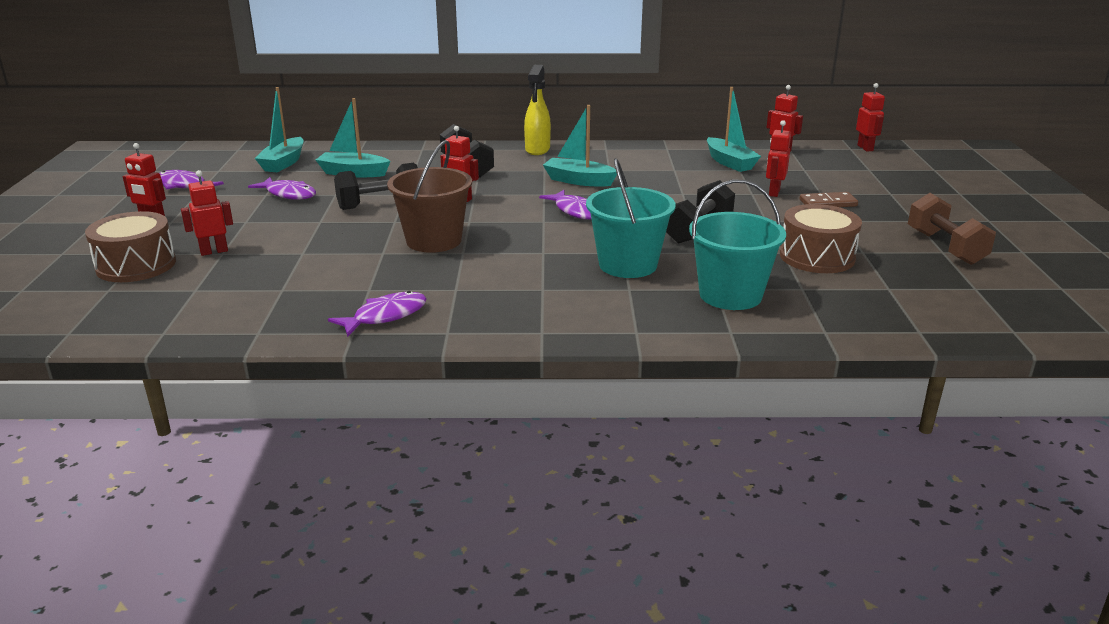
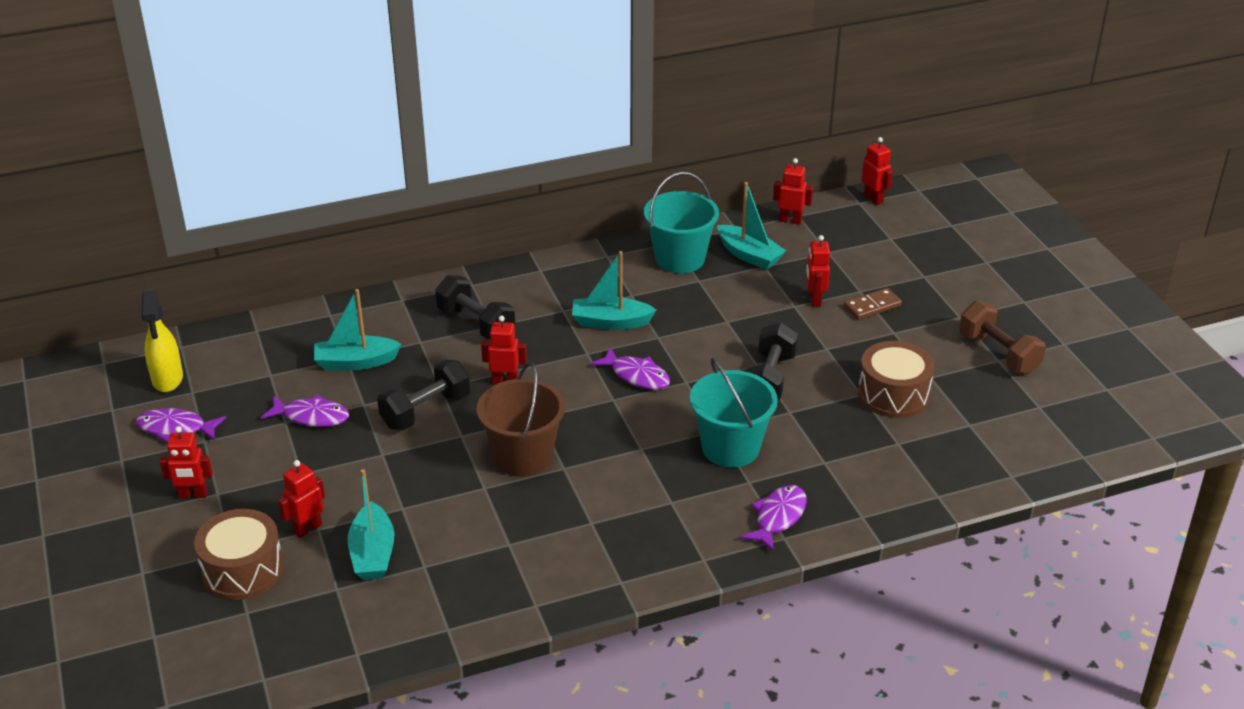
camera: 20 degrees left, 10 degrees up
turquoise boat [255,87,304,173] -> turquoise boat moved to [348,469,395,580]
purple fish [328,291,427,337] -> purple fish moved to [740,485,807,552]
yellow spray bottle [524,65,551,155] -> yellow spray bottle moved to [141,290,183,392]
turquoise bucket [689,179,786,310] -> turquoise bucket moved to [644,172,719,273]

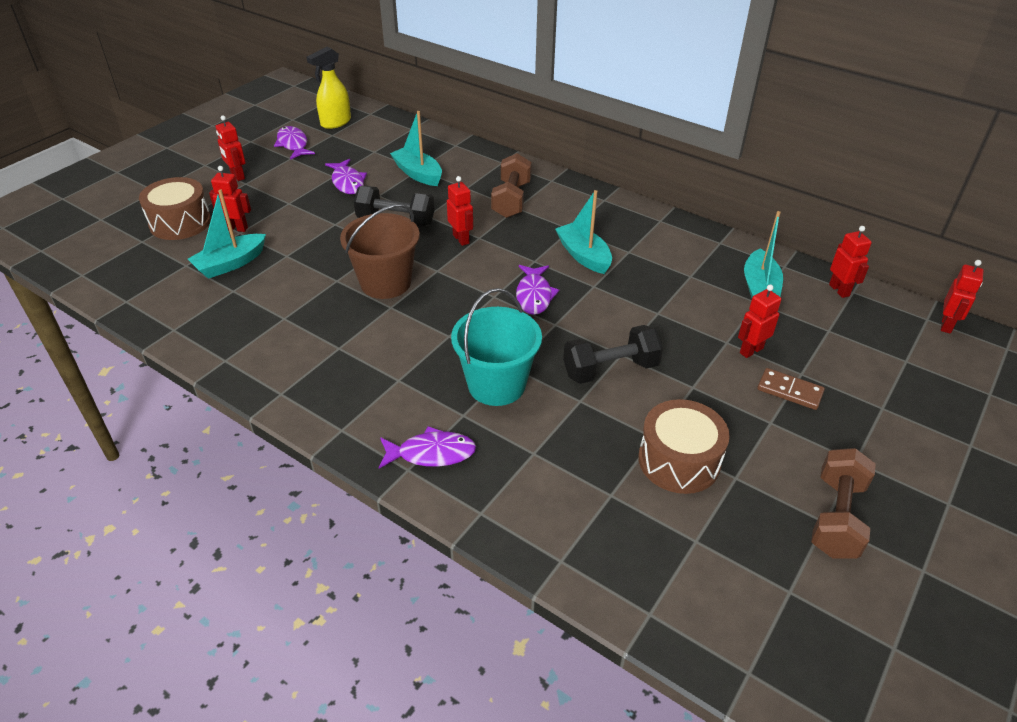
camera: 55 degrees right, 5 degrees up
black dumbbell [435,275,515,340] -> brown dumbbell [491,153,532,218]
turquoise bucket [644,172,719,273] -> none

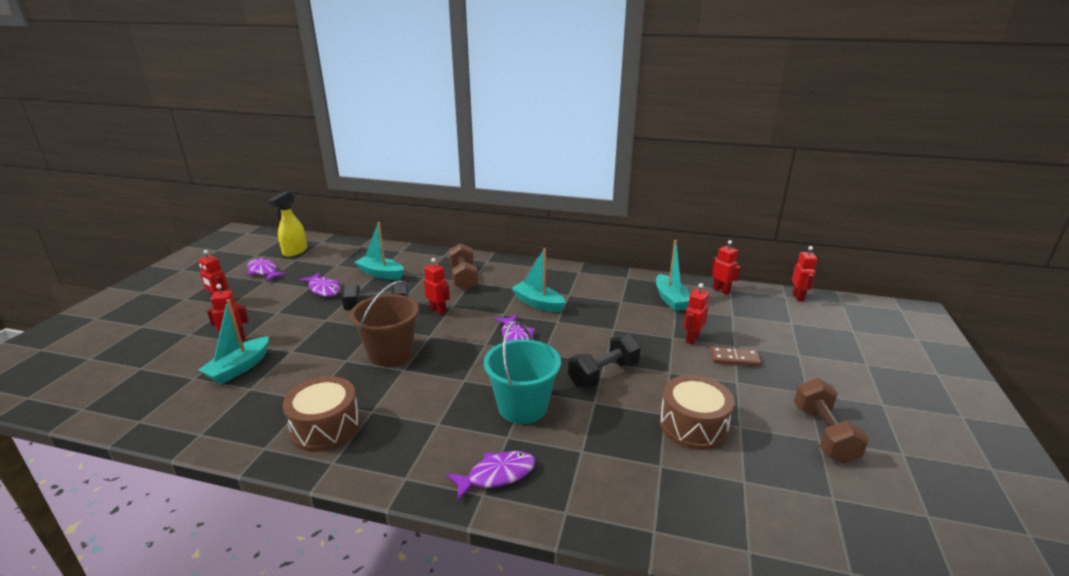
camera: 20 degrees left, 15 degrees down
brown drum [139,177,211,240] -> brown drum moved to [283,376,361,452]

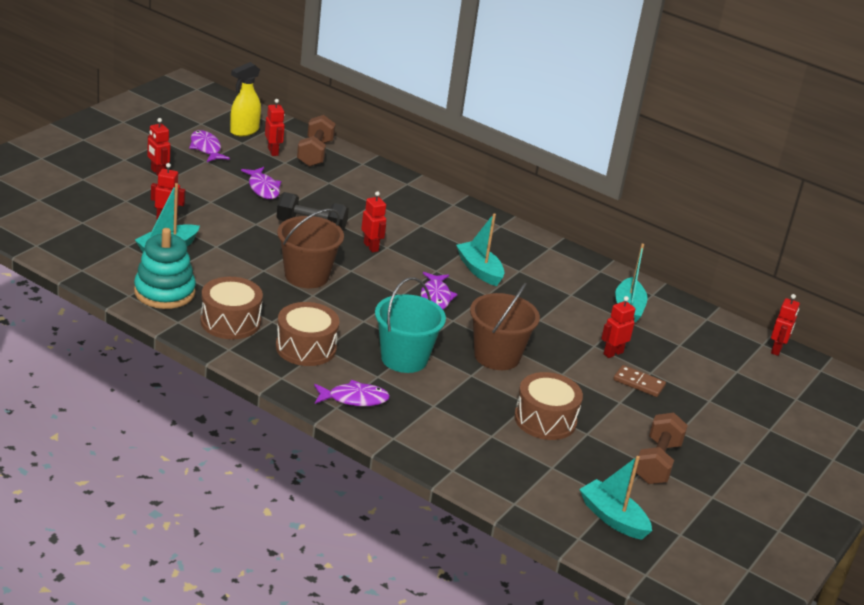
camera: 15 degrees right, 5 degrees up
turquoise boat [354,222,404,280] -> turquoise boat moved to [579,456,652,540]
brown dumbbell [449,243,478,290] -> brown dumbbell moved to [297,115,336,167]
black dumbbell [568,333,641,388] -> brown bucket [470,283,540,370]
red robot [711,240,741,295] -> red robot moved to [265,99,285,156]
none -> turquoise stacking toy [134,228,196,309]
none -> brown drum [276,302,339,366]

